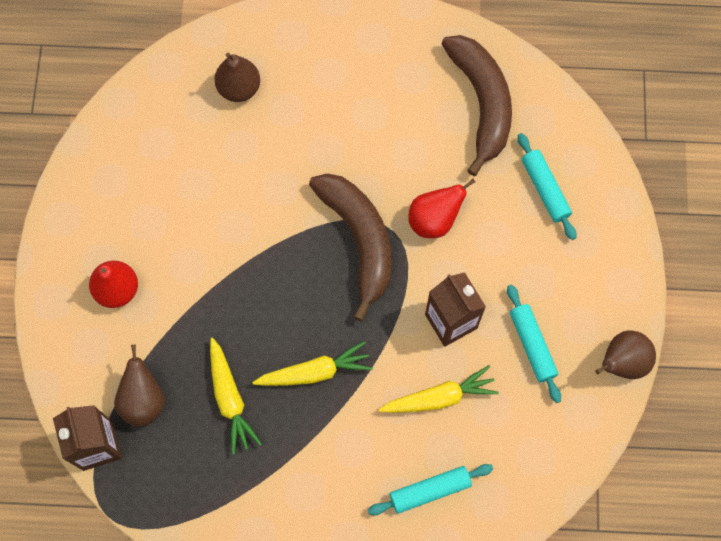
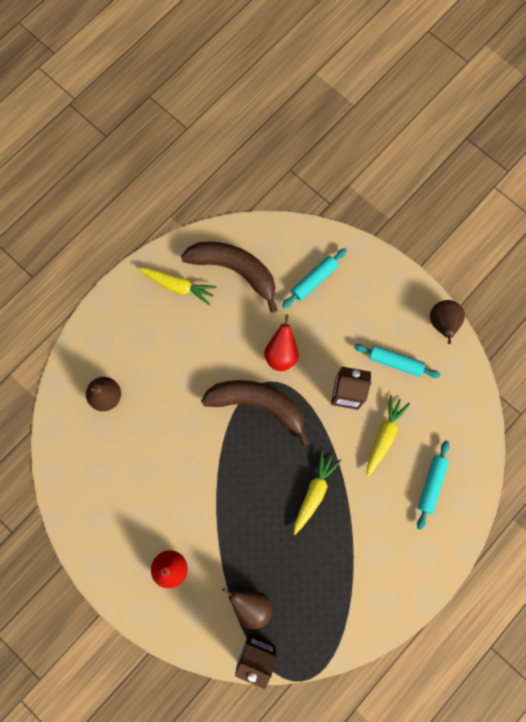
camera: 50 degrees left, 5 degrees up
yellow carrot [210,338,262,455] -> yellow carrot moved to [138,268,217,305]
turquoise rolling pin [518,133,576,240] -> turquoise rolling pin turned 60 degrees counterclockwise [282,248,347,308]

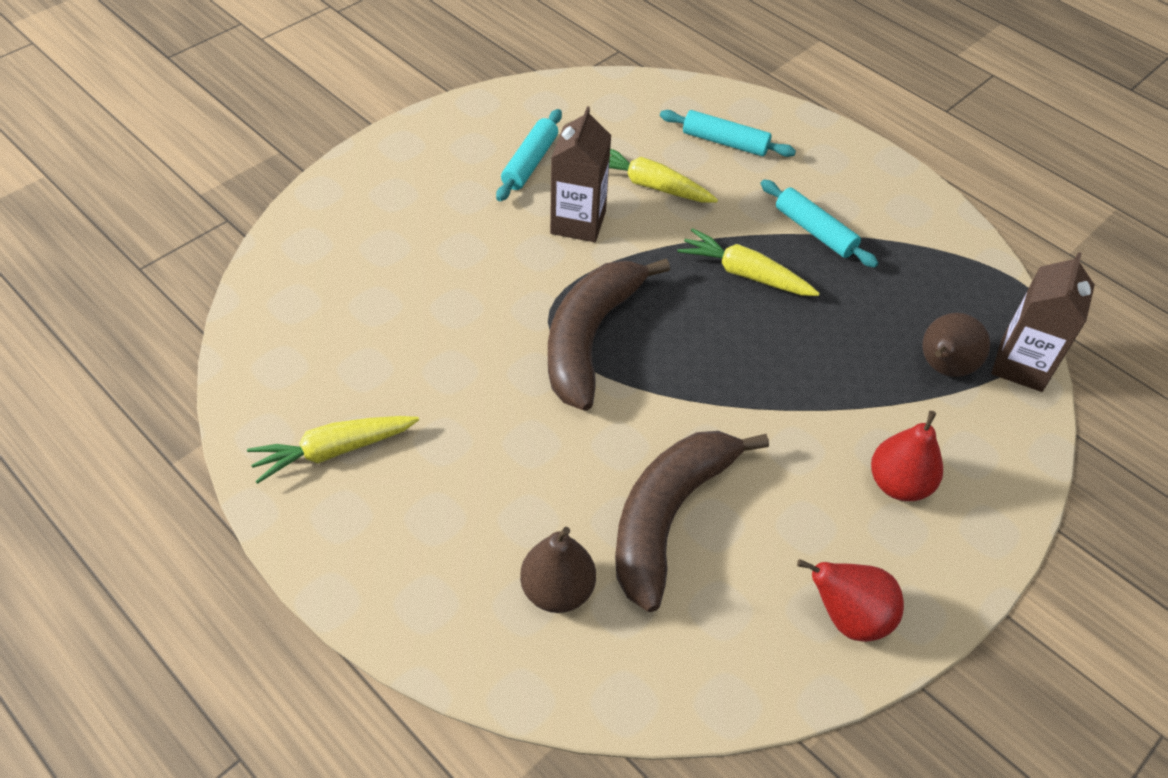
camera: 90 degrees left, 25 degrees down
yellow carrot [138,268,217,305] -> yellow carrot turned 135 degrees counterclockwise [247,416,419,484]
brown banana [181,241,277,313] -> brown banana moved to [615,431,769,612]
red pear [264,314,298,371] -> red pear moved to [797,559,904,642]
turquoise rolling pin [282,248,347,308] -> turquoise rolling pin moved to [760,179,878,268]
brown pear [430,300,465,344] -> none

